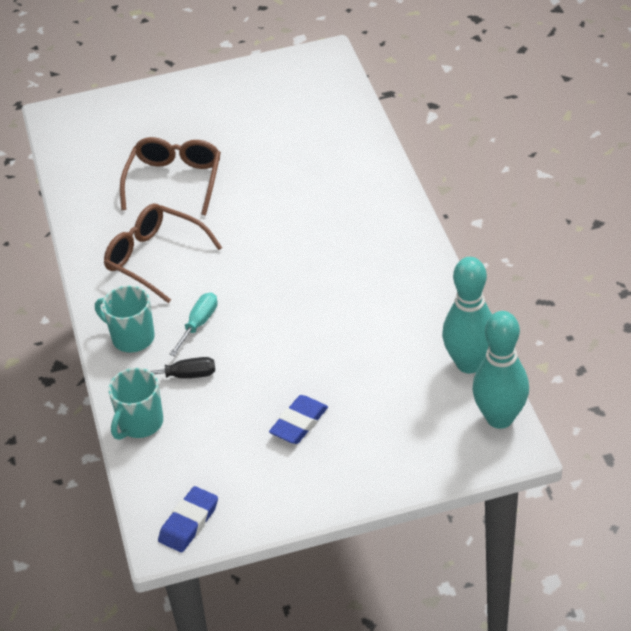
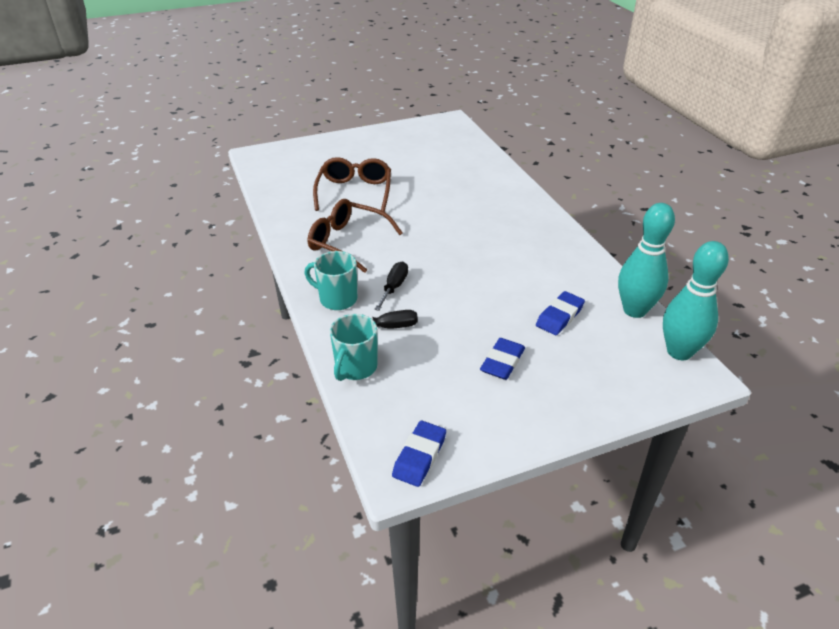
camera: 10 degrees left, 5 degrees down
turquoise screwdriver [169,292,218,356] -> black screwdriver [374,262,408,311]
none -> blue eraser [536,291,585,335]

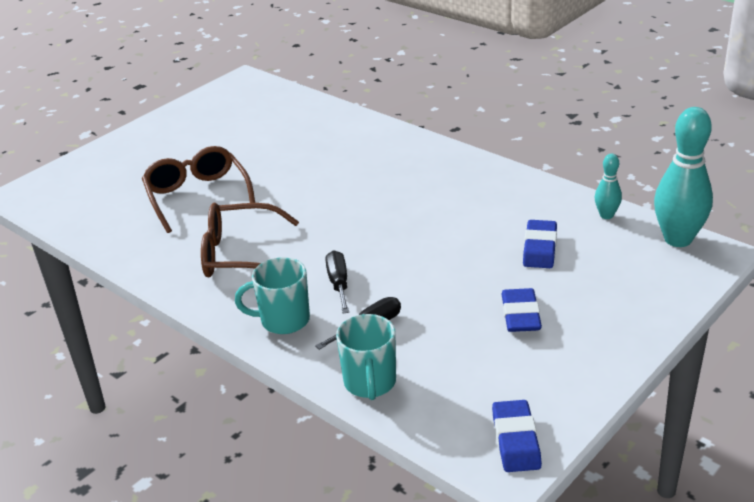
camera: 25 degrees left, 5 degrees down
turquoise bowling pin [618,203,675,318] -> turquoise bowling pin [595,154,622,219], size x0.50

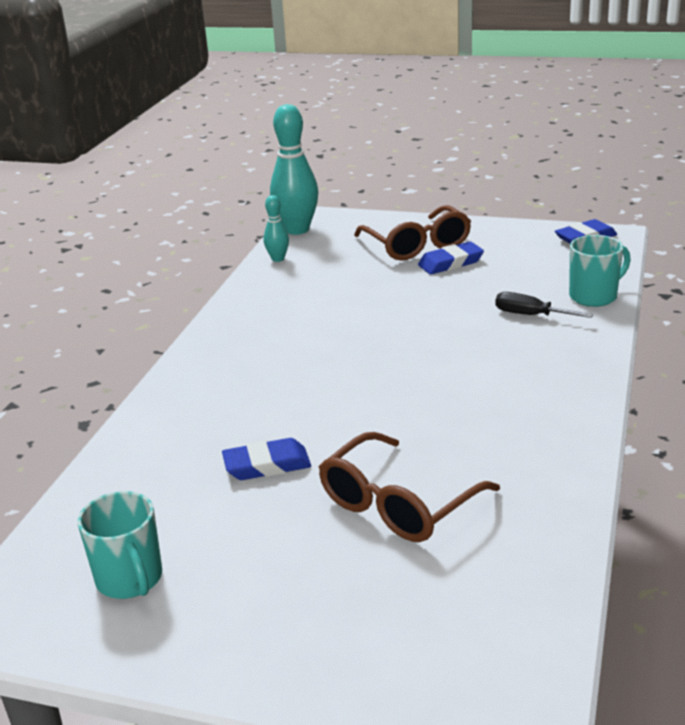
camera: 115 degrees left, 5 degrees down
brown glasses [201,203,299,277] -> brown glasses moved to [354,205,471,261]
turquoise mug [235,257,310,334] -> turquoise mug moved to [77,491,162,599]
black screwdriver [325,250,349,314] -> none
blue eraser [523,220,557,268] -> blue eraser moved to [222,438,311,480]

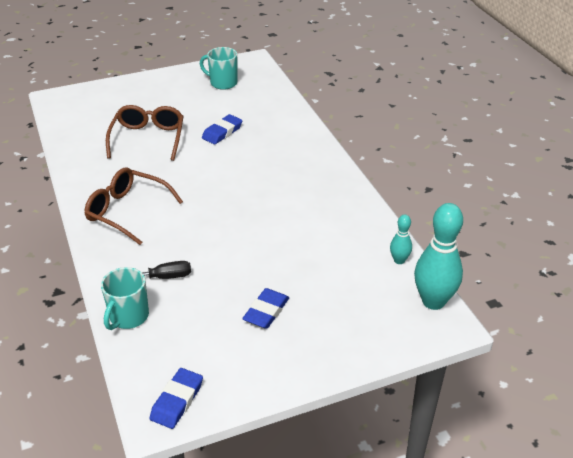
camera: 140 degrees right, 10 degrees up
brown glasses [354,205,471,261] -> brown glasses moved to [85,167,183,245]

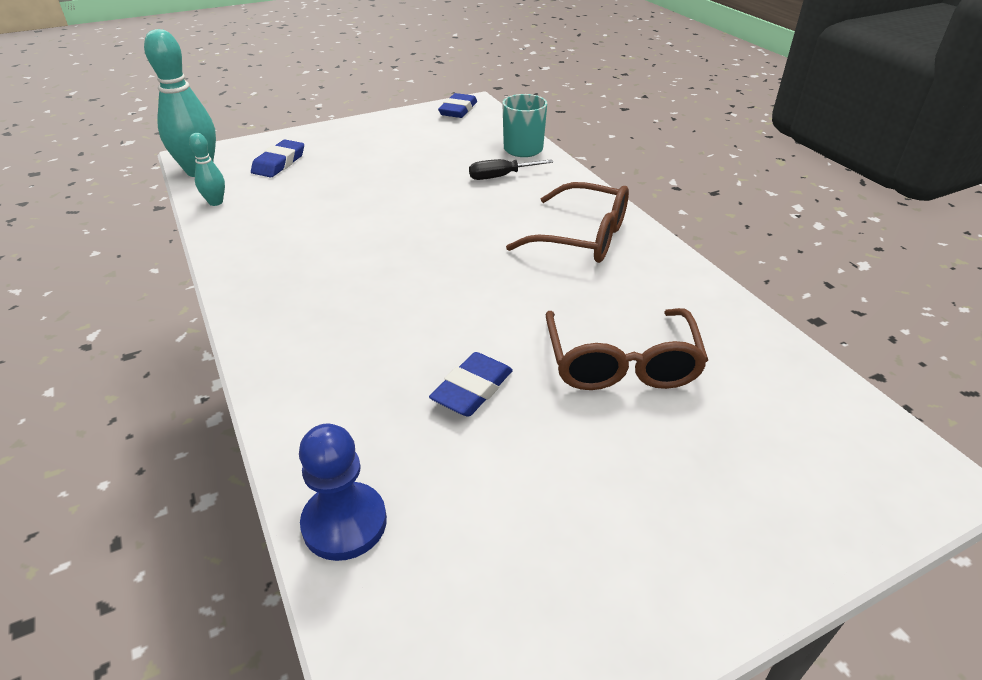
camera: 175 degrees right, 0 degrees up
turquoise mug [200,47,237,90] -> none
blue eraser [242,288,289,329] -> blue eraser moved to [251,140,304,178]
none -> blue pawn [299,424,387,561]

